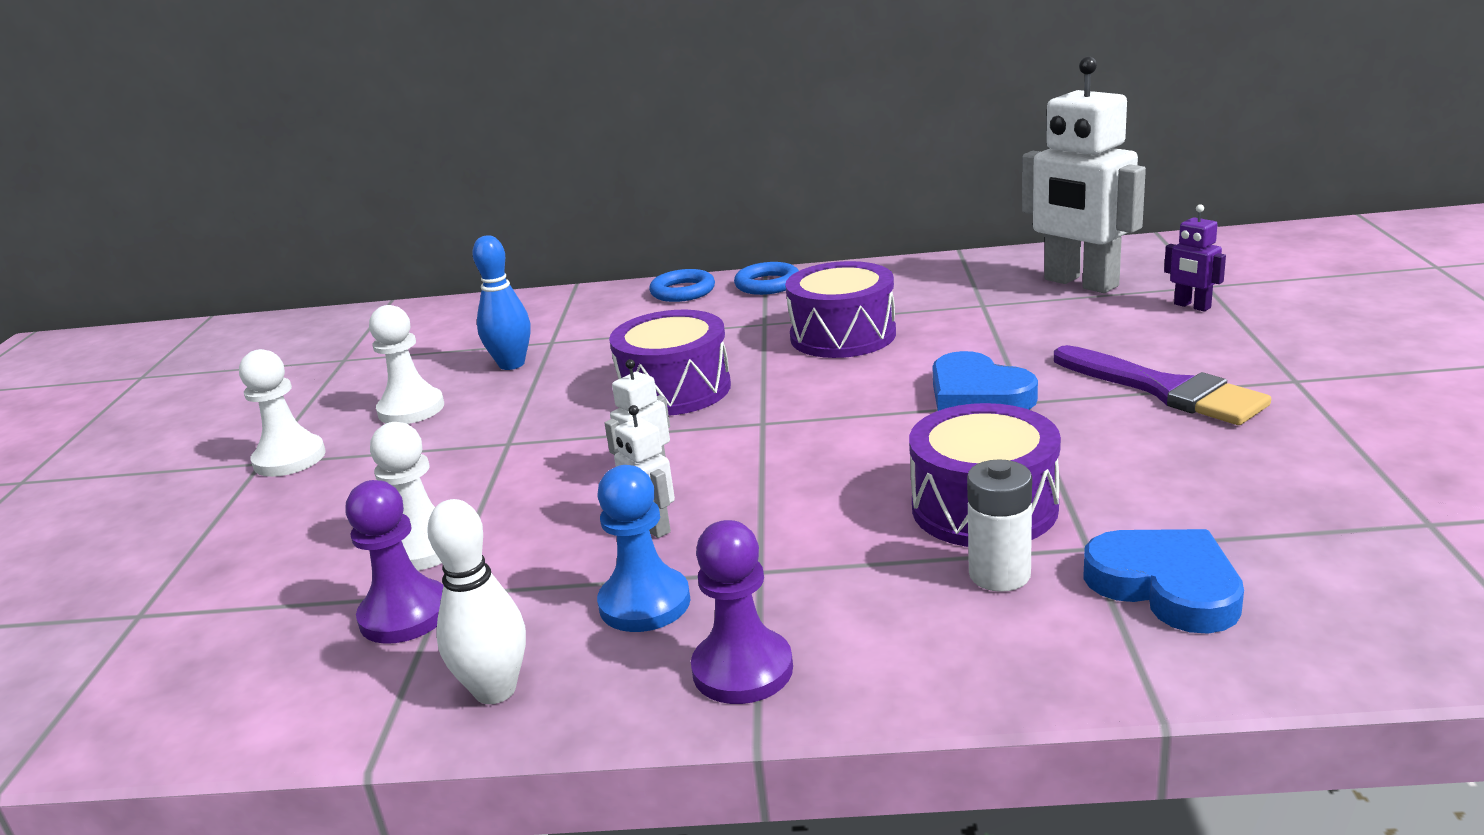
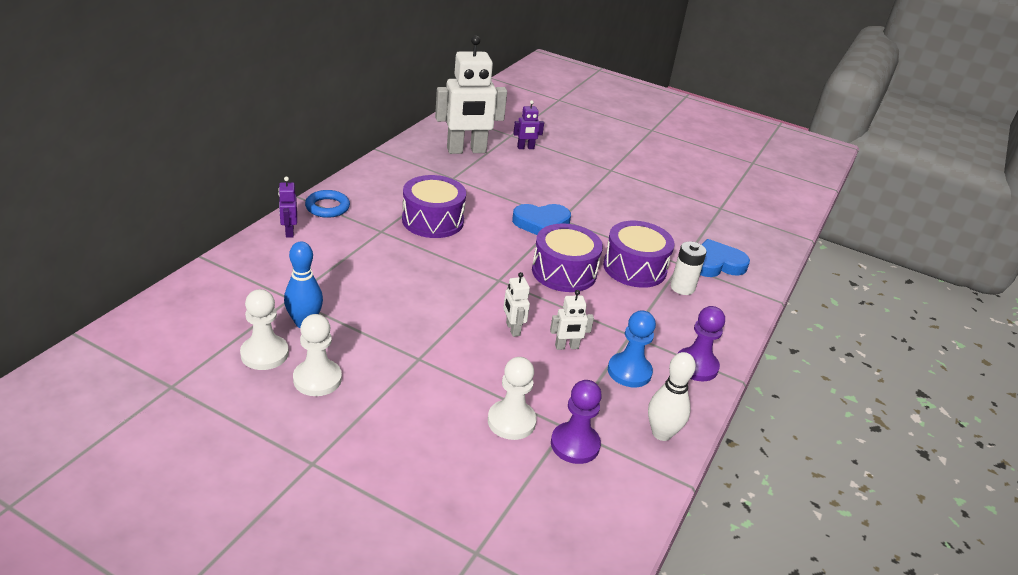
camera: 70 degrees left, 10 degrees up
white pawn [239,349,326,477] -> white pawn moved to [240,289,289,370]
purple drum [609,310,731,416] -> purple drum moved to [532,224,603,292]
blue ring [649,269,715,302] -> purple robot [278,177,297,238]
purple brush [1054,345,1271,425] -> none

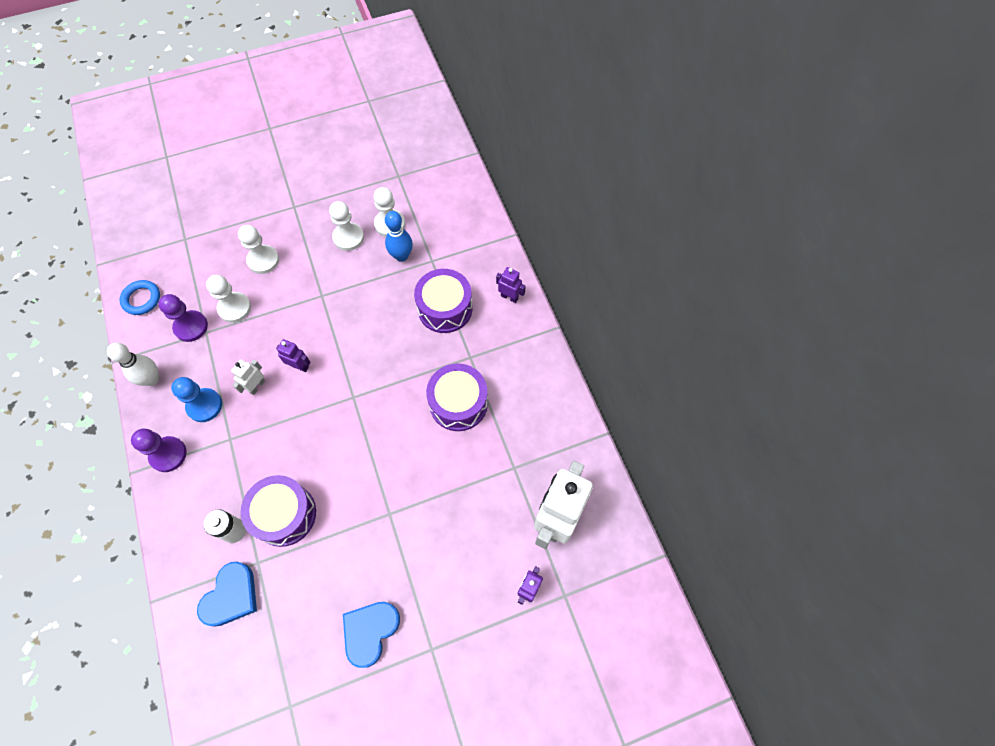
camera: 135 degrees right, 30 degrees up
blue ring [305,190,350,218] -> blue ring moved to [120,280,160,315]
white robot [503,272,530,337] -> purple robot [276,339,311,372]
blue heart [512,204,571,235] -> blue heart moved to [343,602,400,668]
purple drum [532,224,603,292] -> purple drum moved to [414,269,473,333]
none -> white pawn [238,225,279,274]

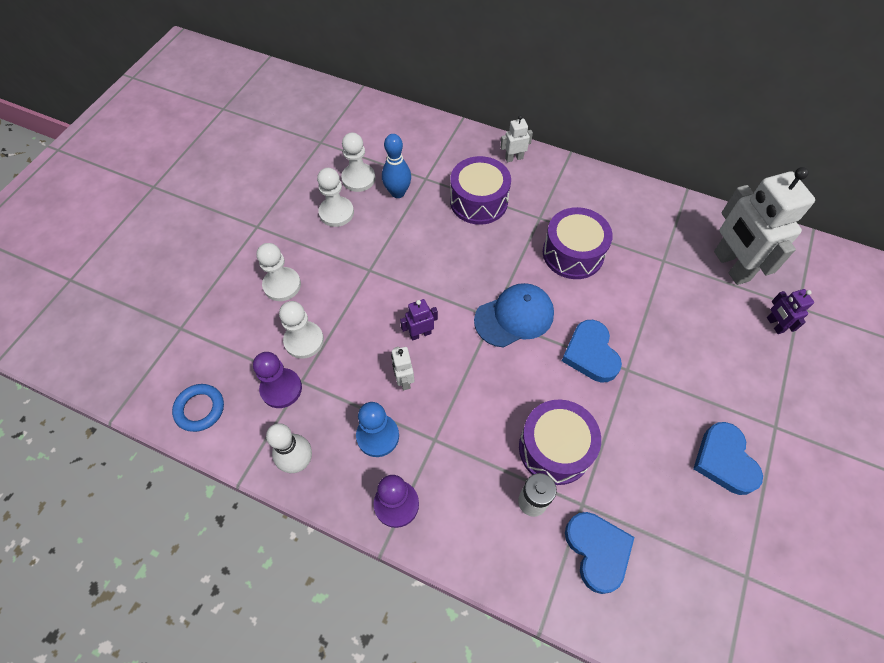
camera: 45 degrees left, 5 degrees down
purple robot [496,267,526,303] -> white robot [500,115,533,162]
none -> blue cap [474,283,554,348]
none -> blue heart [562,320,622,383]

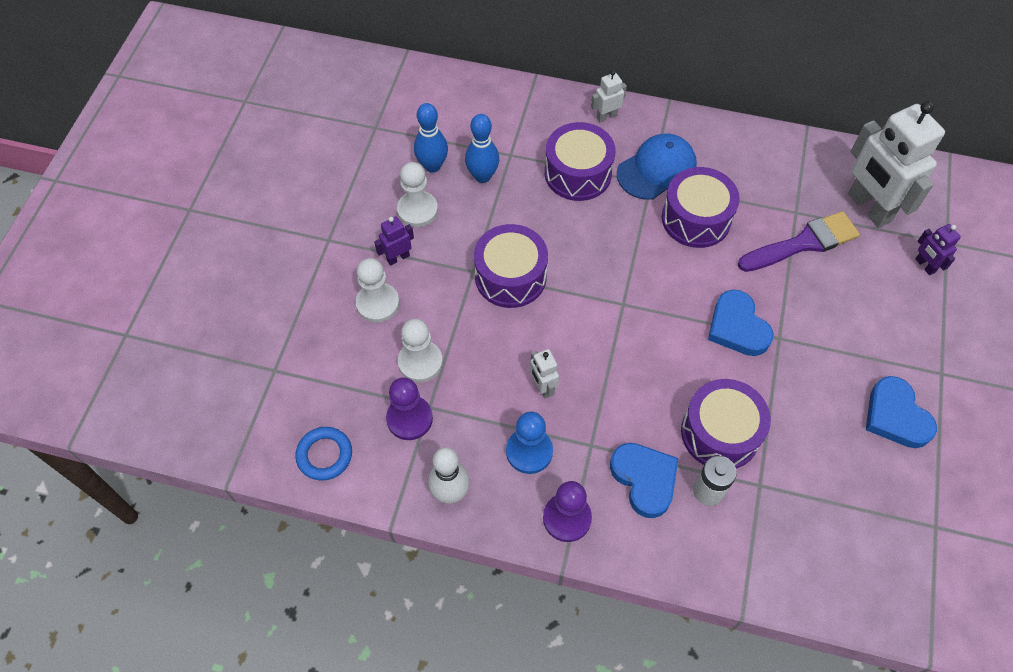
camera: 10 degrees left, 0 degrees up
white pawn [341,132,375,192] -> blue bowling pin [414,103,448,173]
purple robot [400,299,438,341] -> purple robot moved to [374,216,414,266]
blue cap [474,283,554,348] -> blue cap moved to [617,134,697,200]
blue heart [565,512,635,594] -> blue heart moved to [610,443,678,518]
none -> purple drum [474,224,548,308]
none -> purple brush [738,211,860,272]

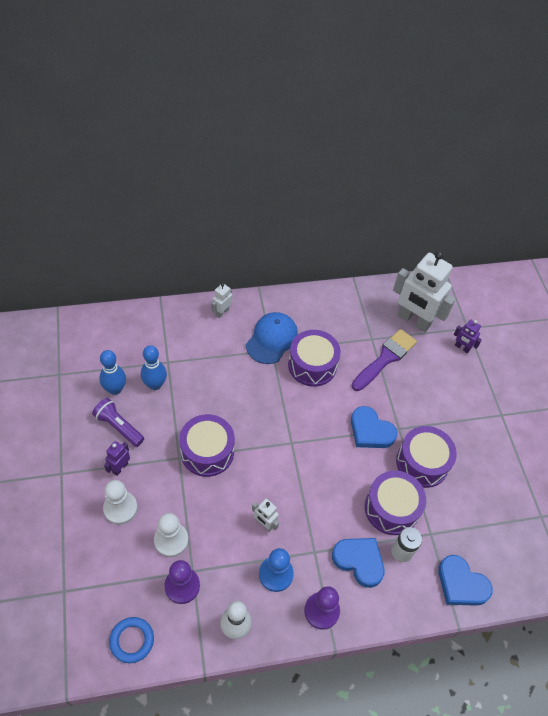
camera: 30 degrees left, 5 degrees down
white pawn [397,162,438,227] -> purple flashlight [92,398,144,447]
purple drum [545,122,615,201] -> purple drum moved to [396,426,457,488]
blue heart [866,376,937,448] -> blue heart moved to [438,555,493,606]

